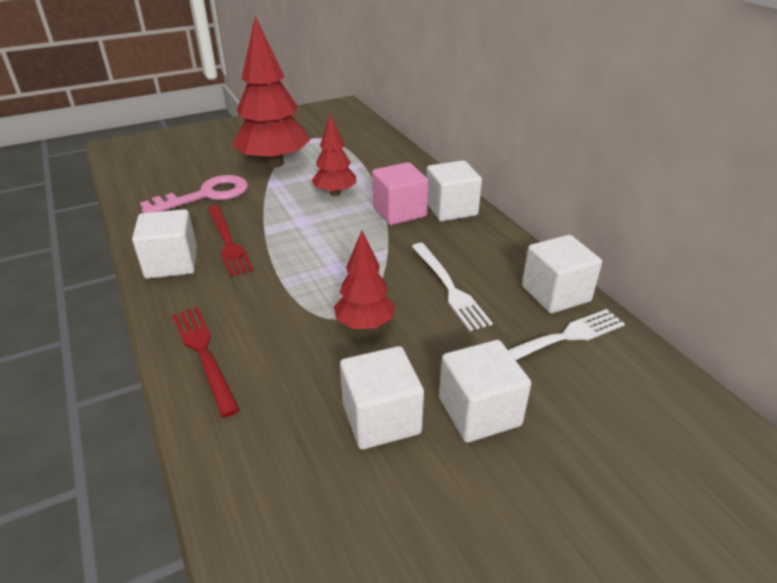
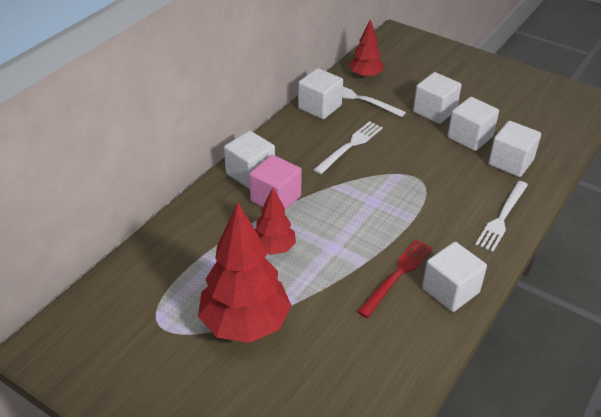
camera: 120 degrees left, 5 degrees up
pink key [140,175,248,213] -> none
red fork [172,307,240,418] -> white fork [475,181,528,252]
red tree [334,231,395,330] -> red tree moved to [349,19,384,79]
none -> white cube [488,121,541,177]

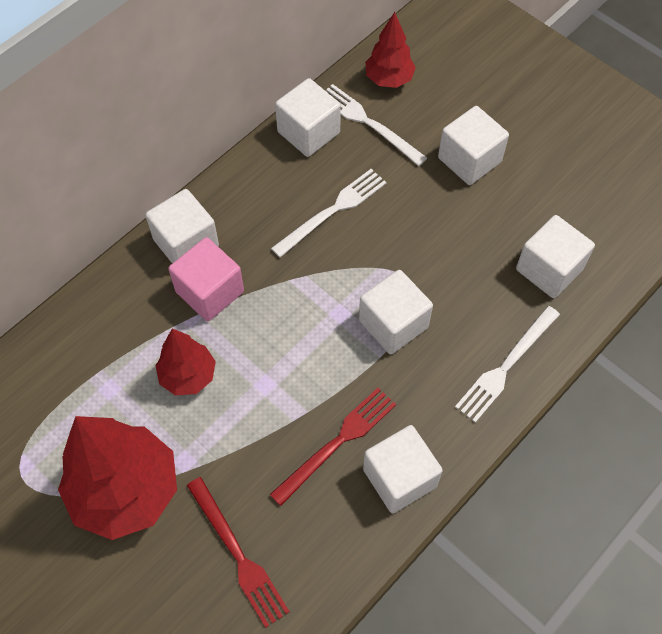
camera: 10 degrees right, 20 degrees up
white cube [447,97,499,151] -> white cube moved to [359,270,433,354]
none -> red fork [187,477,290,628]

